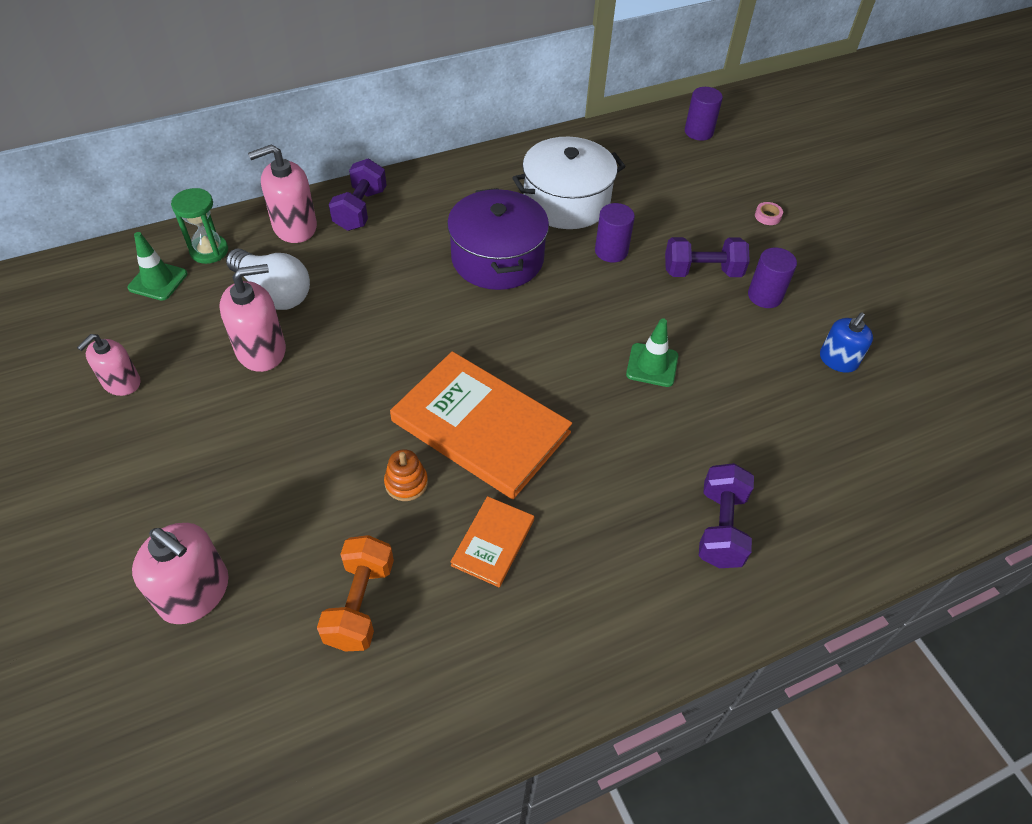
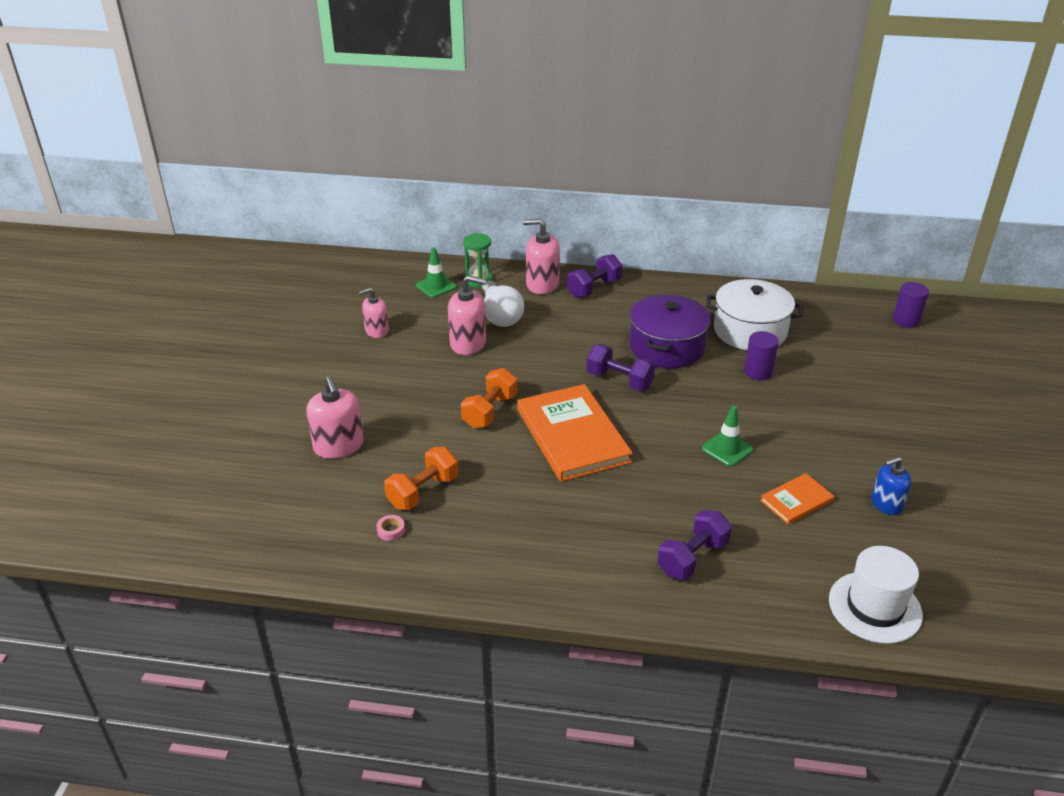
camera: 35 degrees right, 15 degrees down
orange stacking toy [384,449,428,501] -> none
orange book [450,496,534,587] -> orange book moved to [760,473,834,524]
purple dumbbell [665,237,750,277] -> purple dumbbell moved to [586,344,655,391]
purple cylinder [748,247,797,308] -> none
pink tape [755,202,783,225] -> pink tape moved to [376,515,405,541]
none -> orange dumbbell [461,368,517,429]
none -> white hat [829,546,923,644]

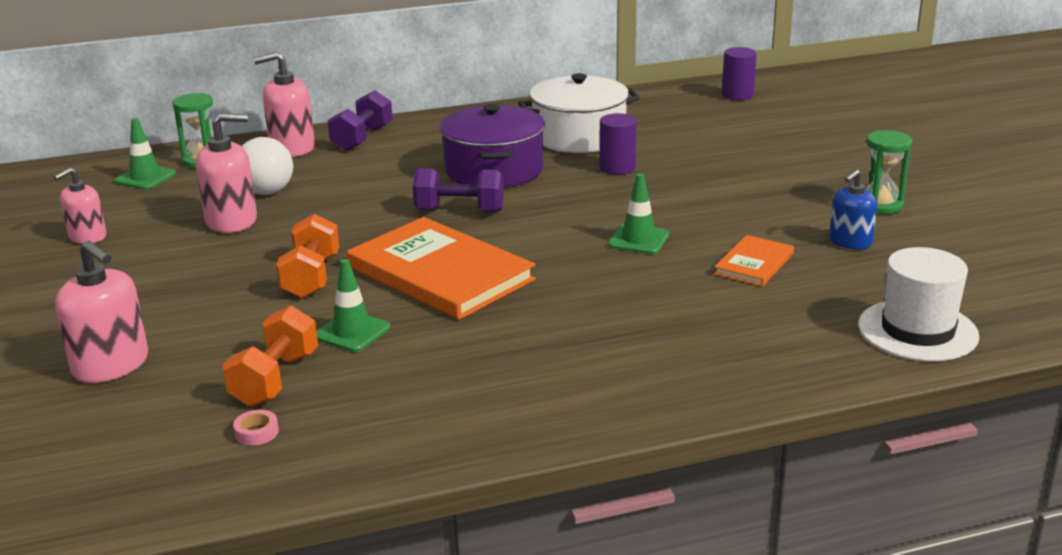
camera: 25 degrees left, 10 degrees down
purple dumbbell [657,510,732,580] -> none
none -> green traffic cone [317,259,390,352]
none -> green hourglass [866,130,912,214]

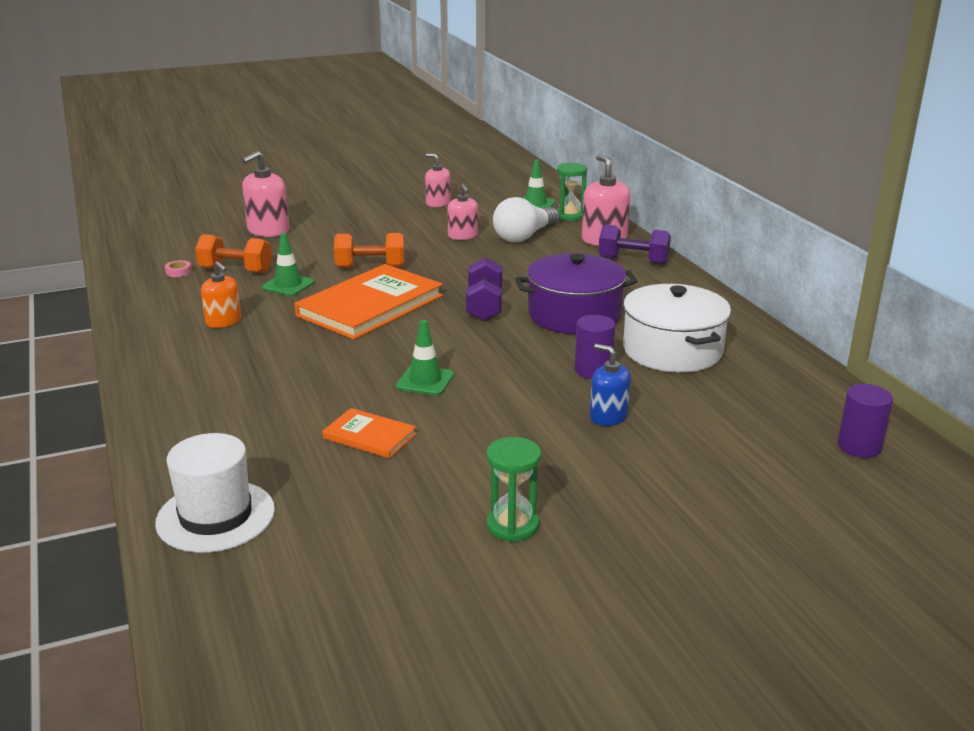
camera: 85 degrees right, 0 degrees up
pink soap dispenser [196,113,257,233] -> pink soap dispenser [447,184,478,240], size x0.66
blue soap dispenser [829,170,877,250] -> blue soap dispenser moved to [590,344,631,426]
none -> orange soap dispenser [201,261,241,328]

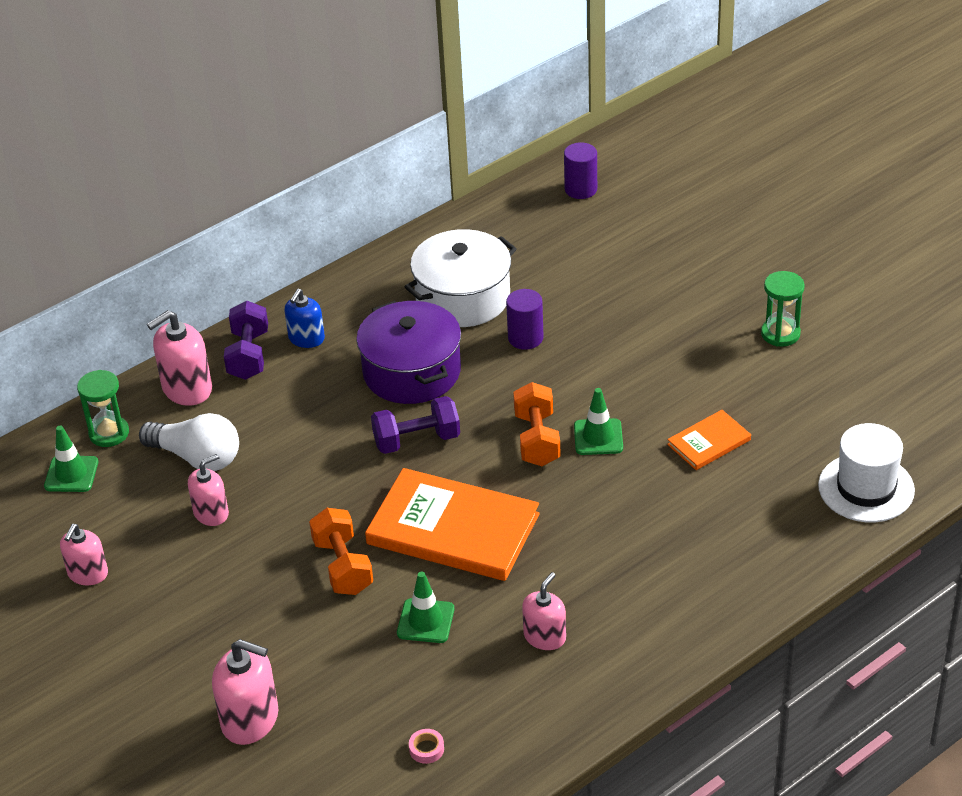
camera: 105 degrees left, 15 degrees up
orange dumbbell [195,234,272,273] -> orange dumbbell moved to [513,382,561,466]
orange soap dispenser [201,261,241,328] -> pink soap dispenser [522,572,566,650]
orange book [322,408,417,458] -> orange book turned 45 degrees clockwise [667,410,751,470]
blue soap dispenser [590,344,631,426] -> blue soap dispenser moved to [284,289,325,348]

